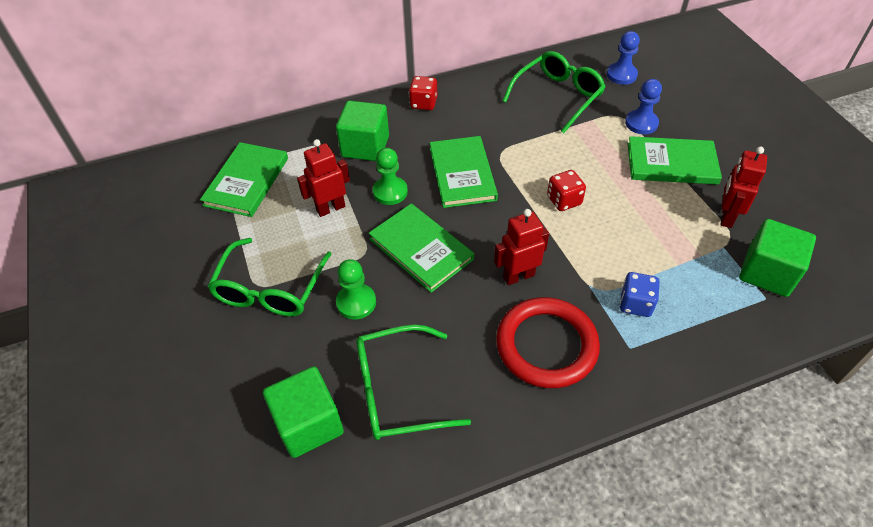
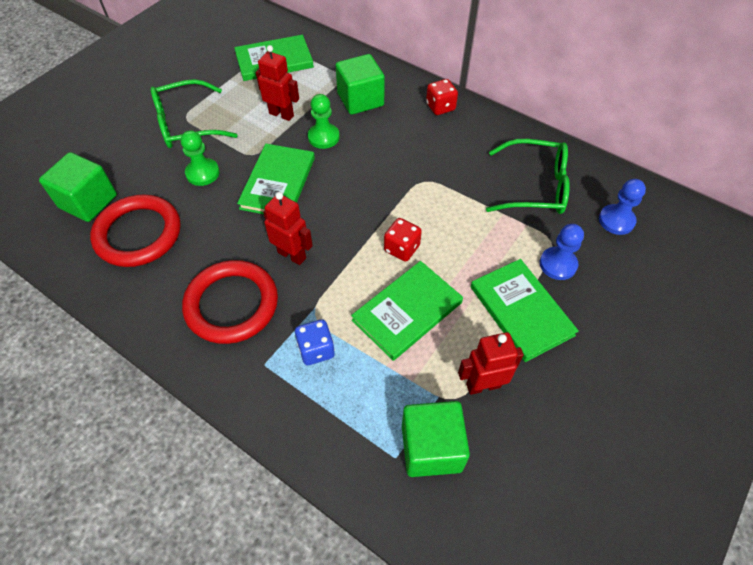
camera: 55 degrees right, 5 degrees up
green glasses [356,325,471,440] -> red ring [90,194,181,267]
green book [430,136,498,208] -> green book moved to [351,261,463,361]

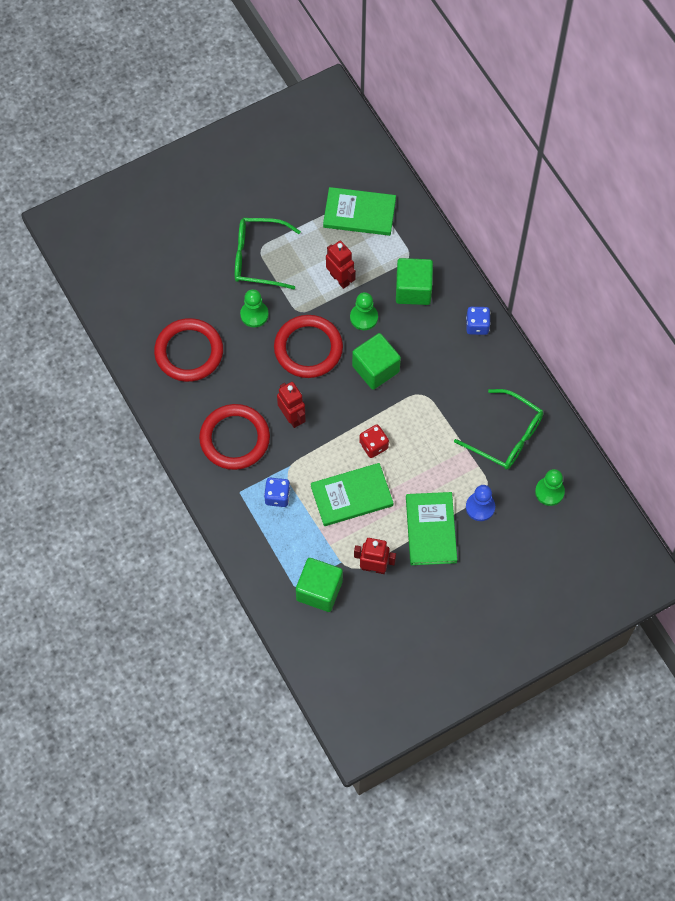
camera: 25 degrees right, 10 degrees up
green cube [39,152,117,222] -> green cube moved to [352,333,401,390]
green book [237,144,315,214] -> red ring [274,315,343,378]
red dice [426,79,458,115] -> blue dice [466,307,491,335]
blue pawn [599,179,646,235] -> green pawn [535,469,565,506]

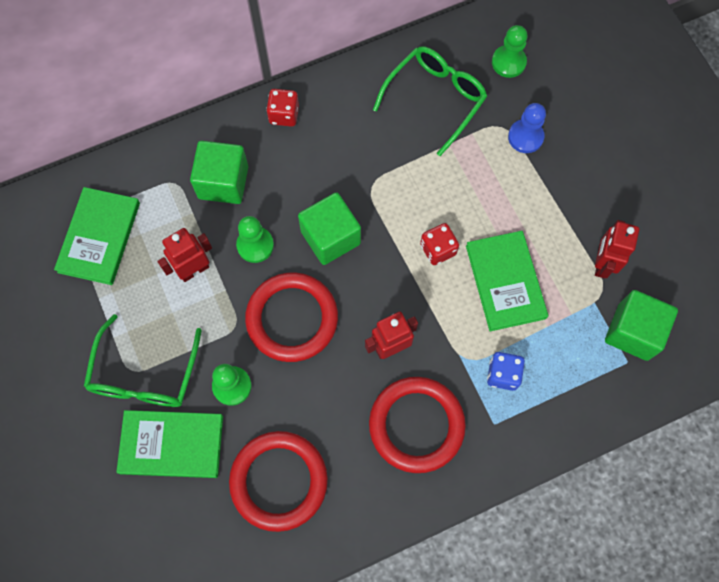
camera: 85 degrees left, 5 degrees up
green book [406,492,457,565] -> green book moved to [116,410,223,478]
blue dice [466,307,491,335] -> red dice [266,89,299,127]

